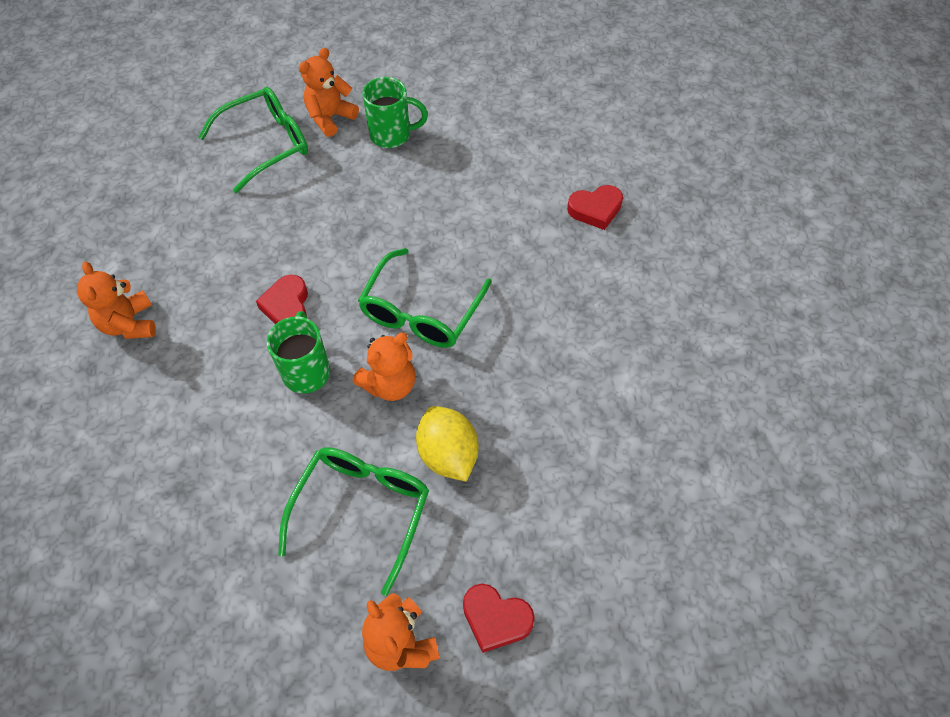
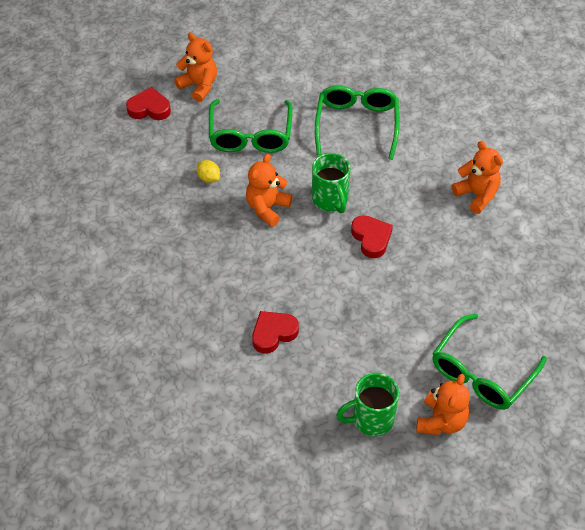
camera: 160 degrees right, 5 degrees down
green glasses [358,248,492,348] -> green glasses moved to [315,85,399,160]
yellow lemon [416,406,478,481] -> yellow lemon [197,160,220,183], size x0.52
red heart [567,185,623,230] -> red heart moved to [252,311,299,354]

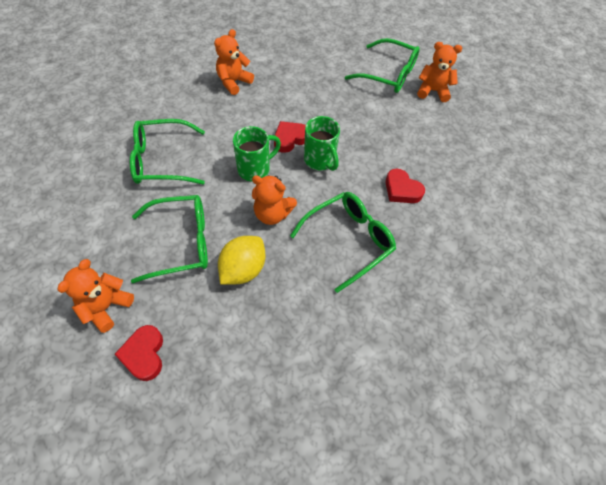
camera: 105 degrees left, 5 degrees up
yellow lemon [197,160,220,183] -> yellow lemon [218,236,265,285], size x1.92
green mug [336,373,399,436] -> green mug moved to [304,116,340,171]
none -> green glasses [290,192,396,293]

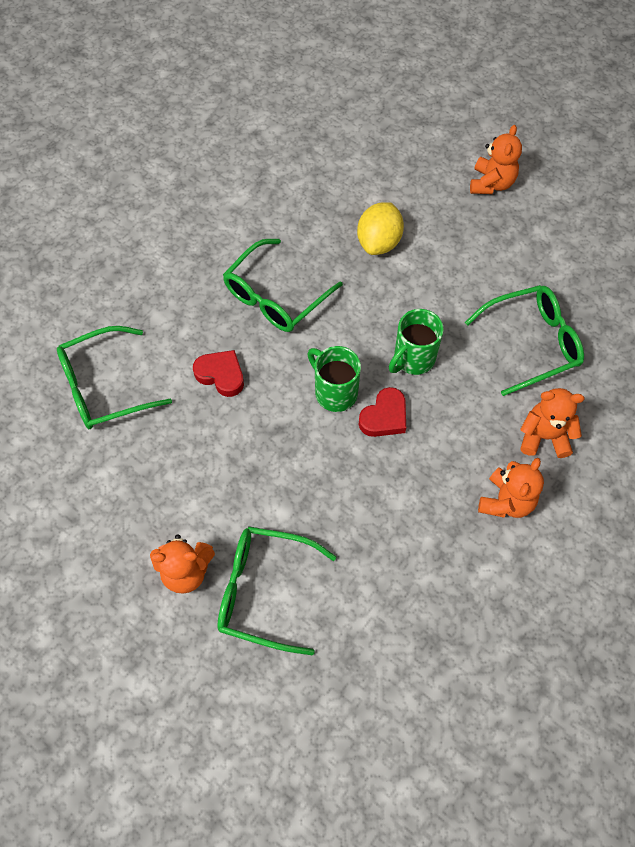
camera: 170 degrees right, 5 degrees up
red heart [115,325,163,381] -> none
green glasses [131,195,208,283] -> green glasses moved to [57,326,172,429]
orange teddy bear [252,175,297,225] -> orange teddy bear moved to [520,388,584,458]

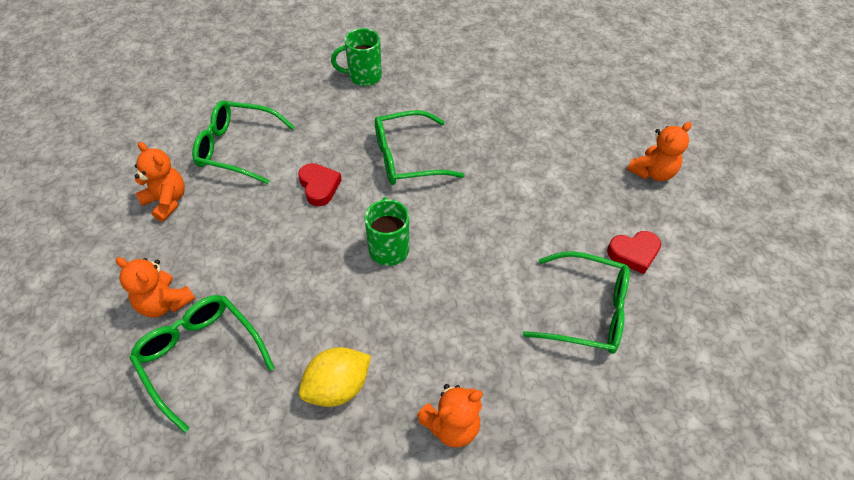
camera: 35 degrees right, 10 degrees down
yellow lemon [357,202,404,255] -> yellow lemon moved to [299,347,371,407]
red heart [358,387,406,437] -> red heart moved to [607,231,661,274]
green mug [389,309,444,375] -> green mug moved to [331,28,382,86]
orange teddy bear [520,388,584,458] -> orange teddy bear moved to [135,142,185,222]

